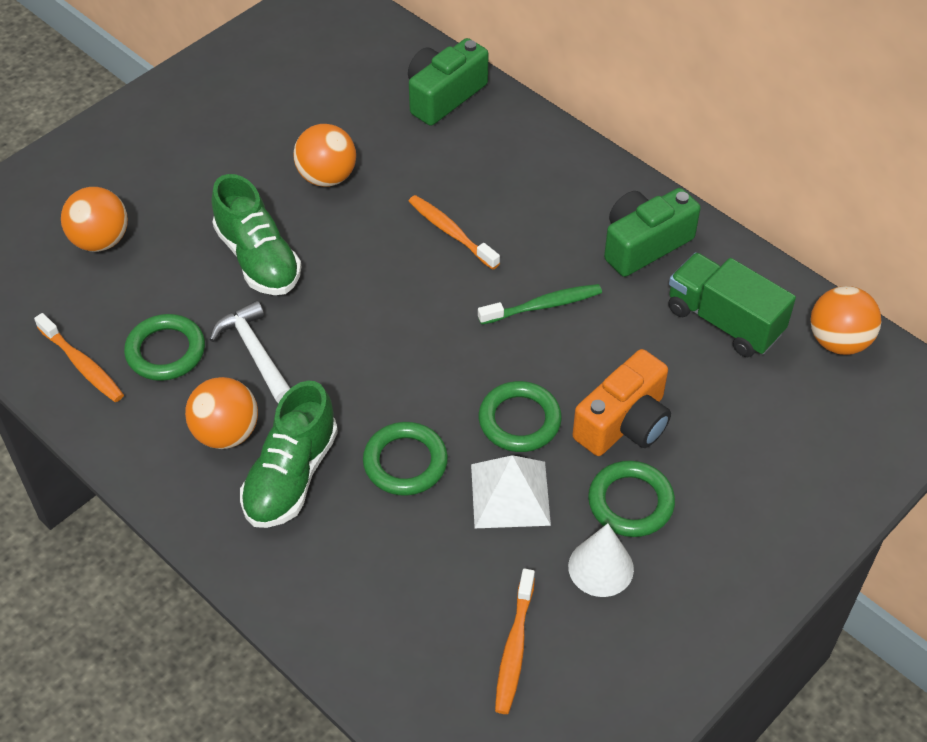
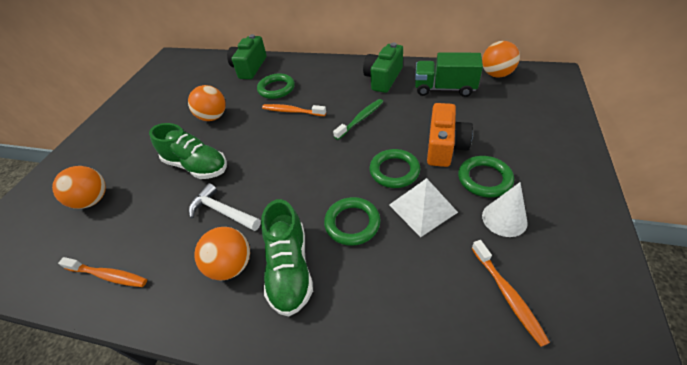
camera: 25 degrees left, 5 degrees down
green ring [124,314,205,381] -> green ring moved to [257,74,295,99]

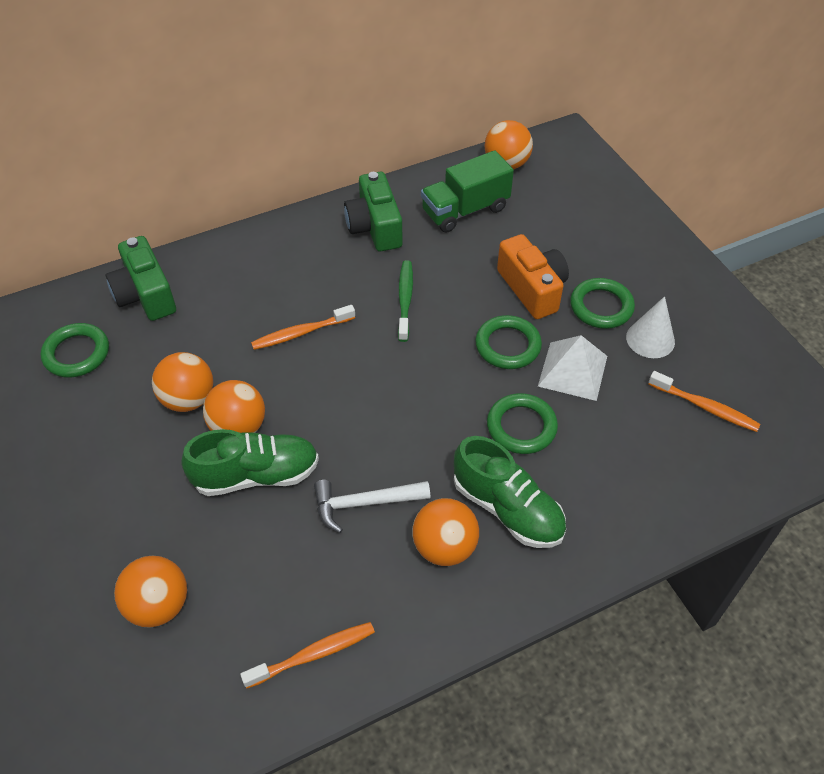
camera: 45 degrees left, 5 degrees up
green ring [257,74,295,99] -> green ring moved to [41,323,109,378]
none -> orange ball [203,380,265,433]

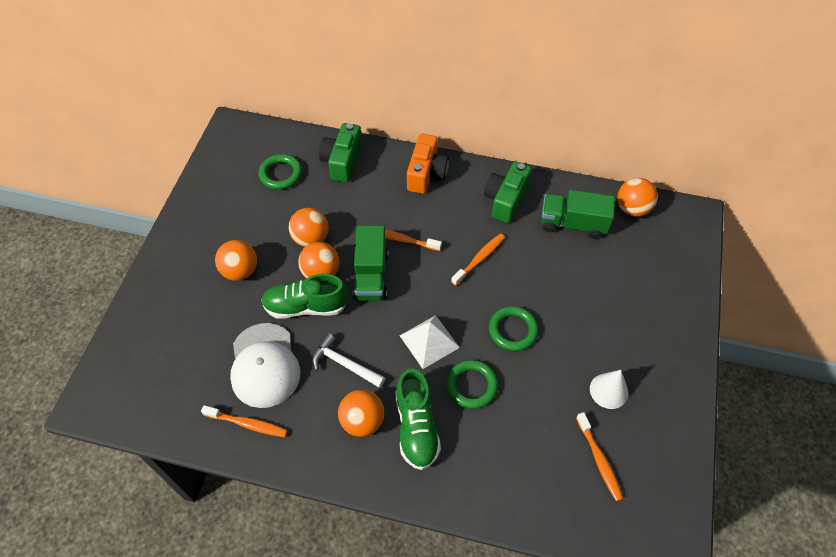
camera: 40 degrees right, 5 degrees up
orange ball [114,556,187,627] -> orange ball moved to [215,240,257,281]
green shoe [181,429,319,496] -> green shoe turned 150 degrees clockwise [261,274,348,319]
green toothbrush [398,260,413,342] -> orange toothbrush [451,233,505,286]
orange camera [497,234,569,319] -> orange camera moved to [407,134,449,194]
white pyramid [538,335,607,401] -> white pyramid moved to [400,315,460,369]
green ring [570,278,635,329] -> none
none -> white cap [230,323,300,408]
none -> green truck [353,226,388,301]

